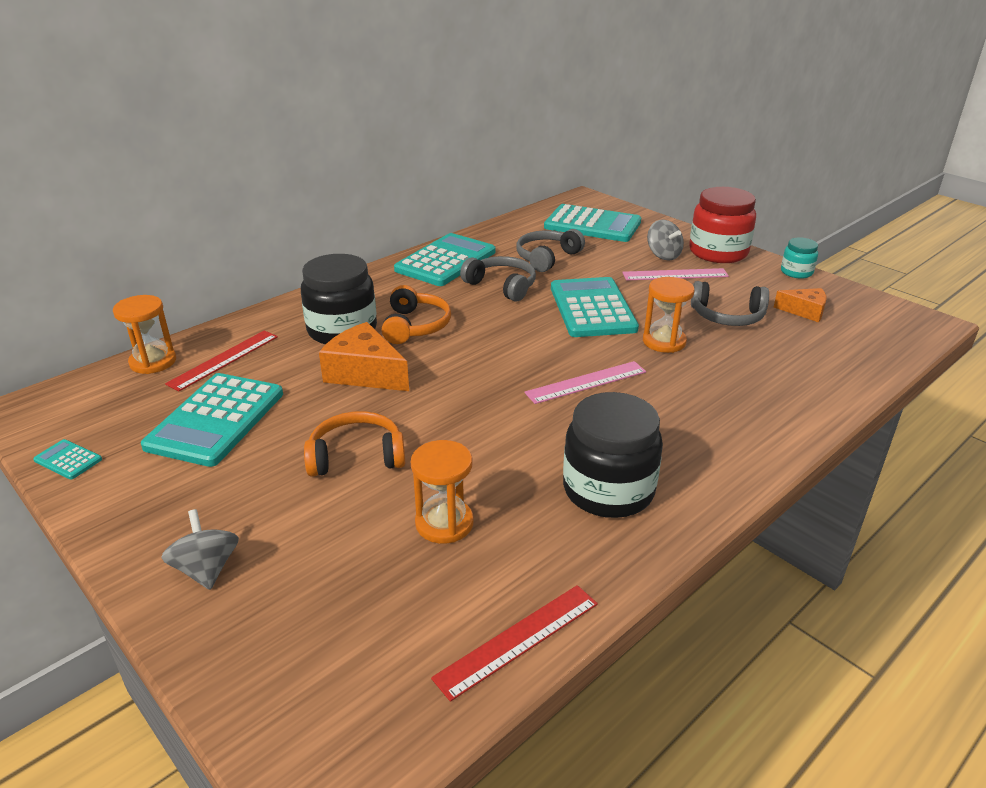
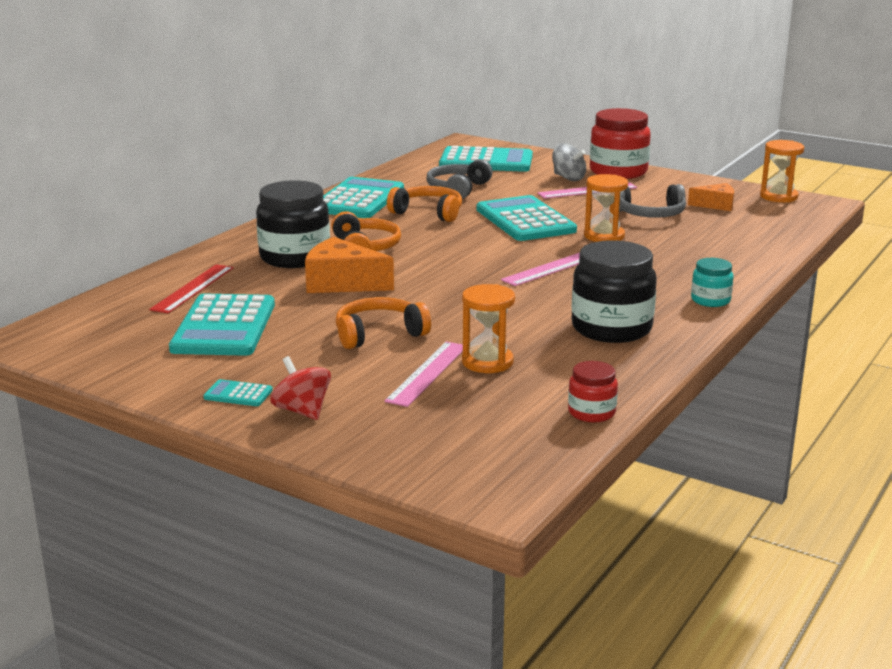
camera: 15 degrees left, 10 degrees down
turquoise calculator [33,439,102,480] -> turquoise calculator moved to [203,379,273,406]
orange hourglass [113,295,176,374] -> orange hourglass moved to [760,140,804,202]
grey spinning top [162,509,239,590] -> red spinning top [270,356,331,420]
red ruler [431,585,598,702] -> red jar [568,361,618,423]
grey headphones [460,256,536,301] -> orange headphones [387,186,462,222]
turquoise jar [781,237,818,279] -> turquoise jar moved to [691,258,734,307]
none -> pink ruler [384,341,463,407]

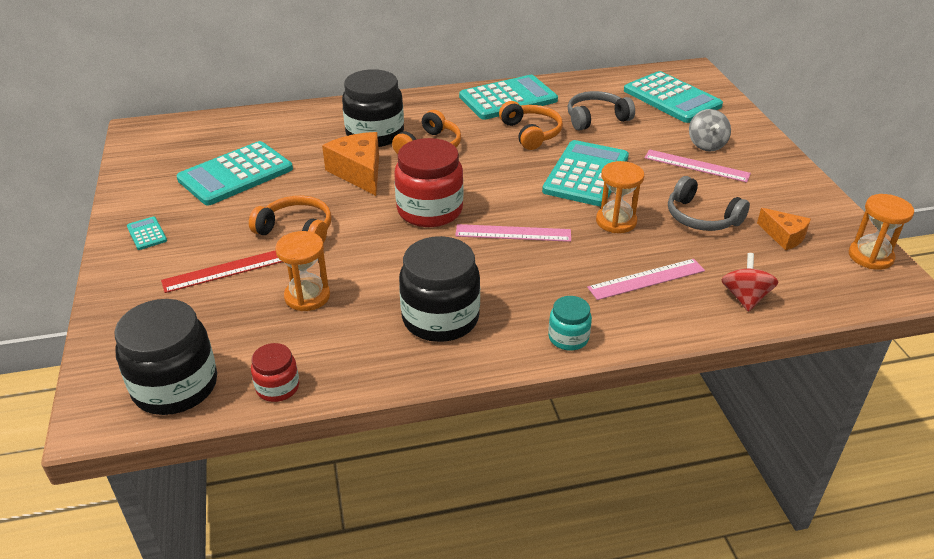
camera: 45 degrees right, 15 degrees up
red ruler [149,264,234,313] -> red ruler moved to [161,250,282,293]
red spinning top [270,356,331,420] -> red spinning top moved to [722,253,778,312]
pink ruler [384,341,463,407] -> pink ruler moved to [587,259,705,300]
red jar [590,108,651,179] -> red jar moved to [394,138,463,227]
none -> black jar [114,299,217,415]

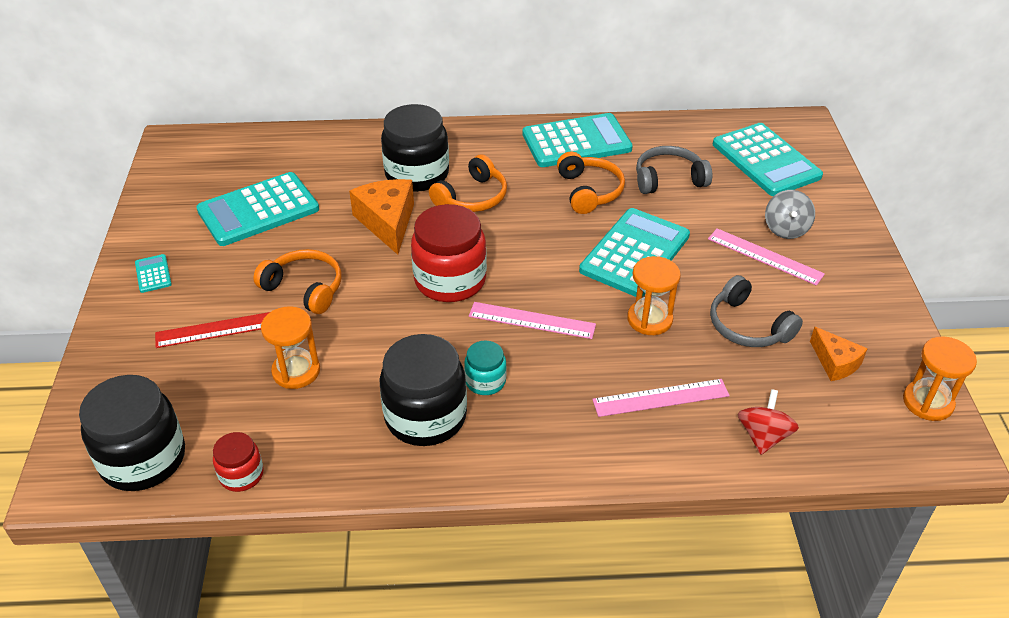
camera: 10 degrees right, 5 degrees up
turquoise jar [548,296,592,351] -> turquoise jar moved to [464,341,506,395]

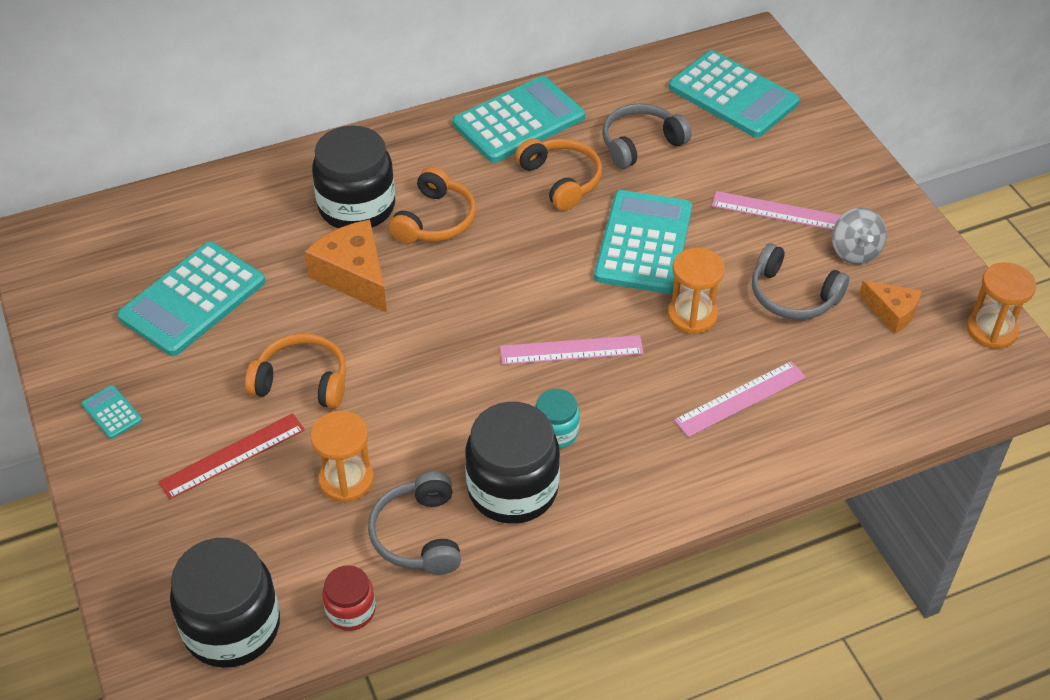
camera: 20 degrees left, 5 degrees up
red jar [411,204,487,302] -> none
red spinning top [738,389,799,455] -> none
grey spinning top [765,190,815,239] -> grey spinning top moved to [832,208,887,265]
none -> grey headphones [368,471,461,575]

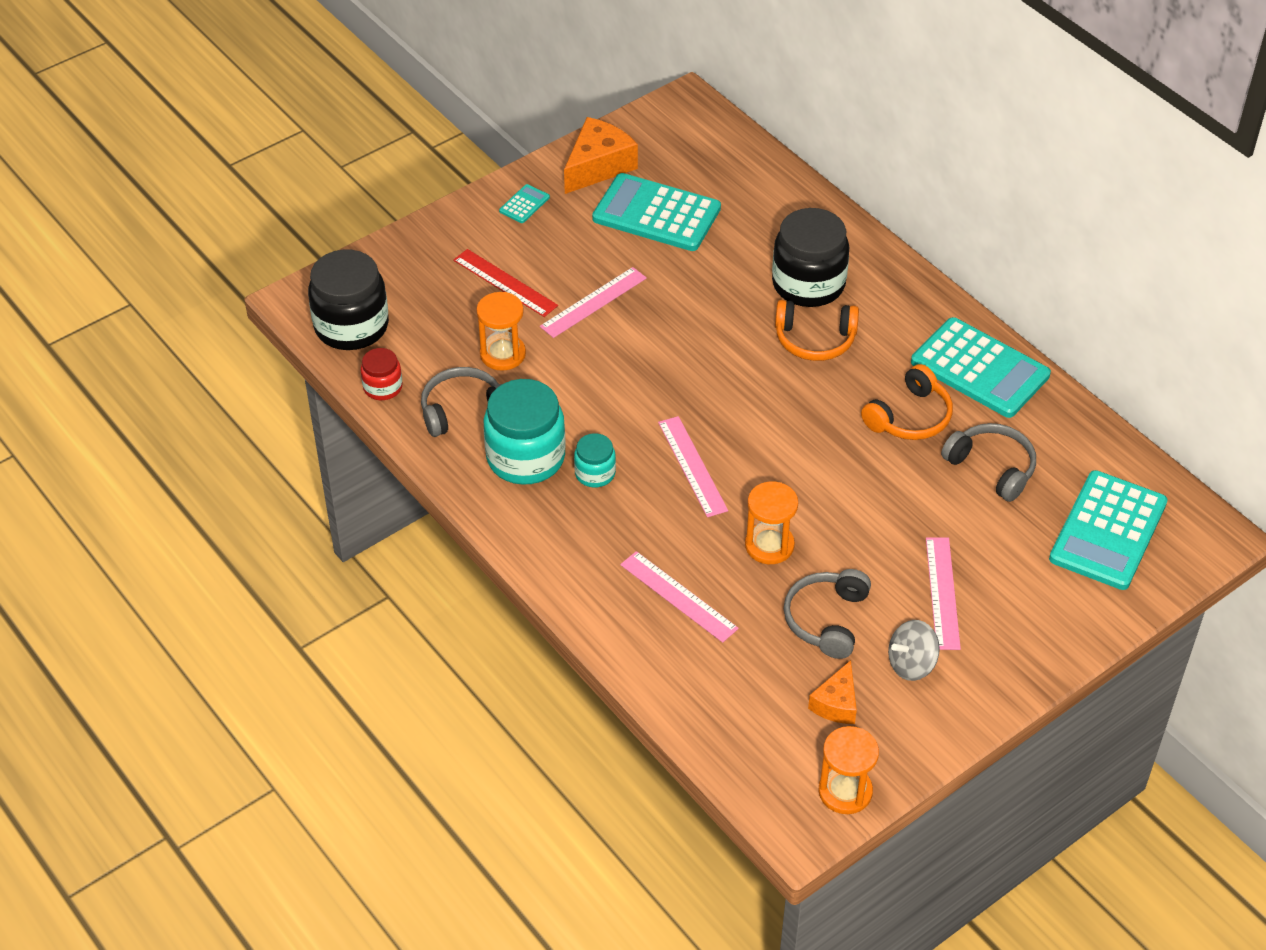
camera: 75 degrees right, 0 degrees up
orange headphones [245,333,346,408] -> pink ruler [540,267,647,338]
orange cheese [304,220,387,313] -> orange cheese moved to [564,117,638,194]
black jar [465,402,560,524] -> turquoise jar [484,379,566,485]
turquoise calculator [594,190,692,294] -> none

